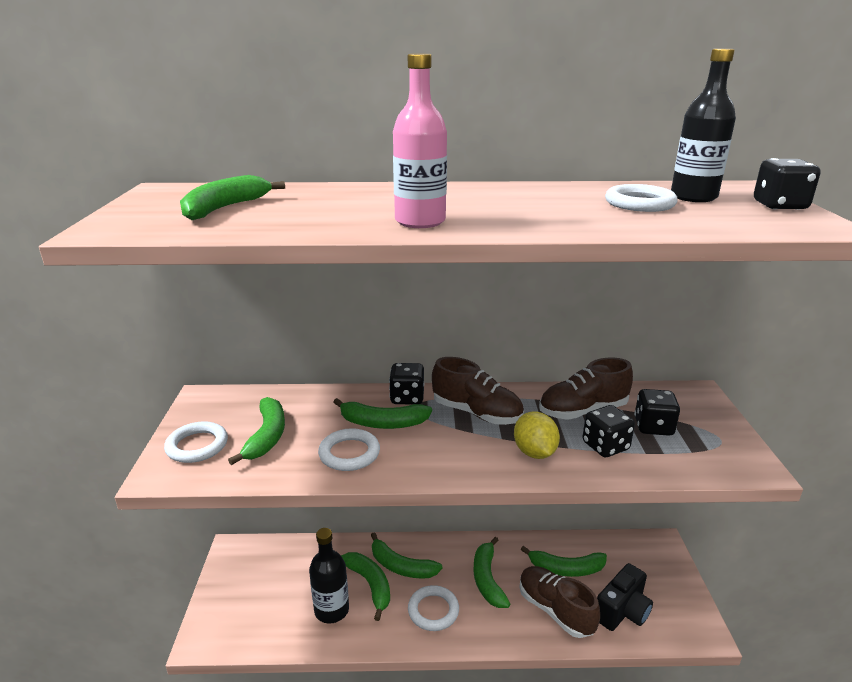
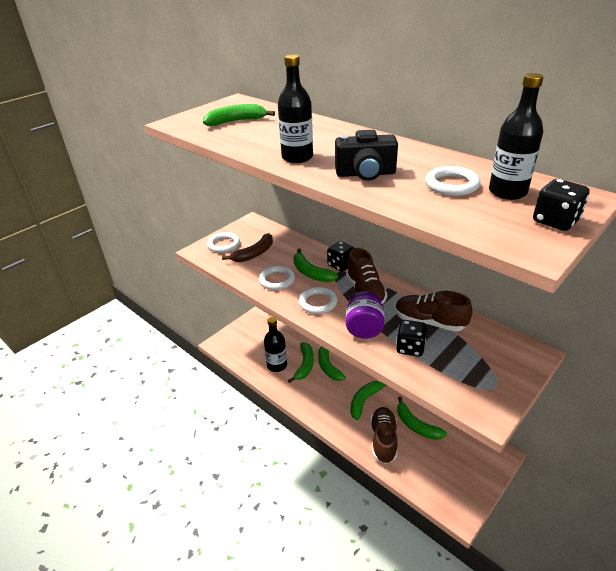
camera: 45 degrees right, 10 degrees up
green banana [228,397,285,465] -> brown banana [222,233,273,262]
pink bottle [393,53,447,228] -> black bottle [278,54,313,163]
white ring [408,585,459,631] -> white ring moved to [299,287,337,314]
yellow lemon [514,412,560,459] -> purple jar [346,291,384,339]
black camera [597,563,653,631] -> black camera moved to [335,130,398,181]
black dice [634,389,680,436] -> none

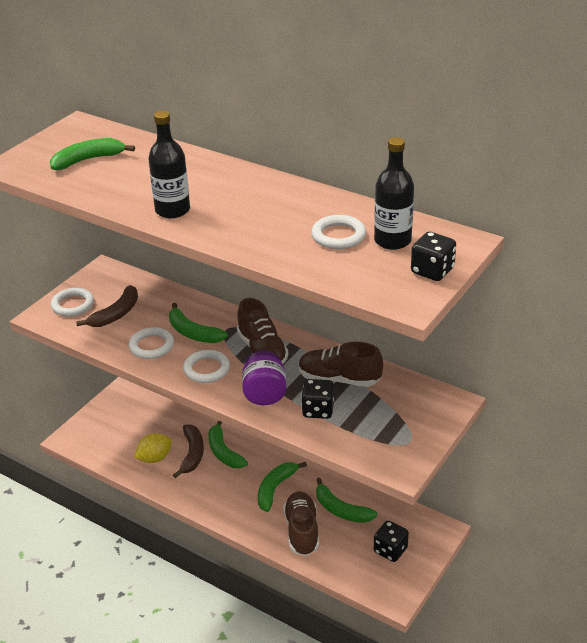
camera: 10 degrees left, 0 degrees up
black bottle [264,317,287,372] -> yellow lemon [134,433,172,463]
green banana [288,343,314,383] -> brown banana [173,424,204,478]
black dice [327,241,354,272] -> black dice moved to [374,521,409,562]
black camera [335,130,398,181] -> none

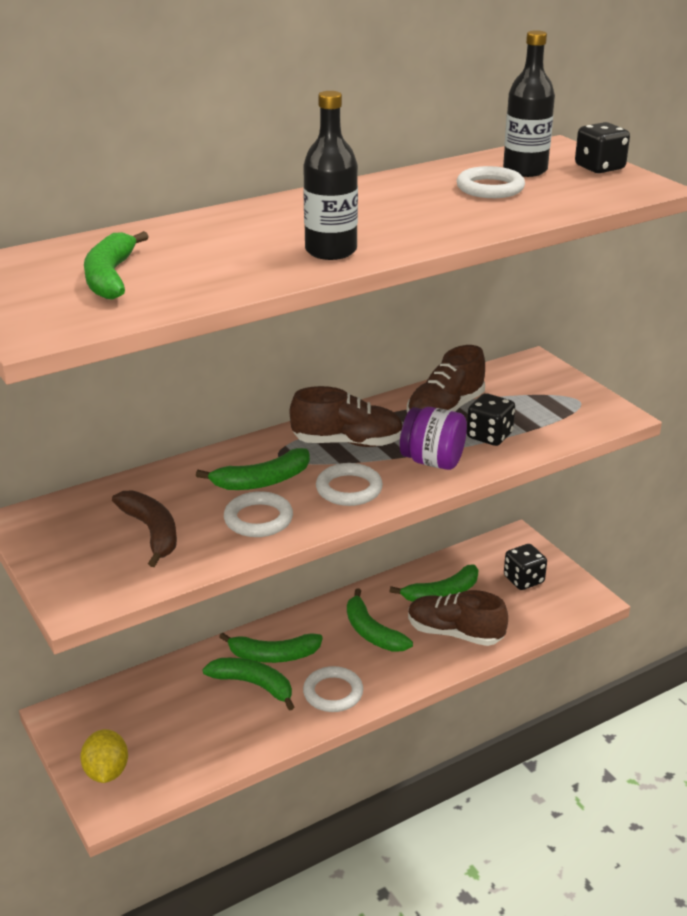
camera: 65 degrees left, 5 degrees down
white ring [51,288,94,317] -> white ring moved to [303,666,363,712]
yellow lemon [134,433,172,463] -> yellow lemon moved to [80,729,128,783]
brown banana [173,424,204,478] -> green banana [202,658,294,711]

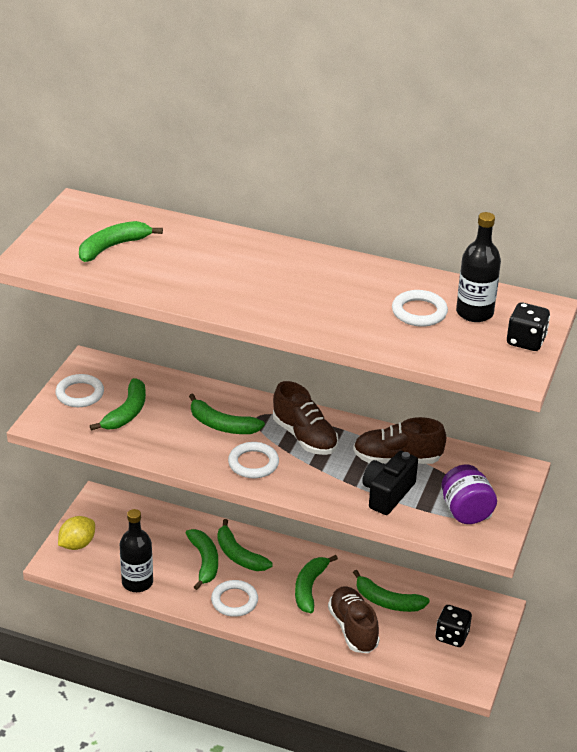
camera: 50 degrees right, 5 degrees up
brown banana [112,490,177,567] -> green banana [90,378,146,431]
white ring [224,491,293,537] -> white ring moved to [55,374,104,407]
black bottle [303,91,358,260] -> black bottle moved to [120,509,153,592]
purple jar [400,407,467,470] -> purple jar moved to [441,464,497,524]
black dice [467,393,515,446] -> black camera [362,451,418,515]

